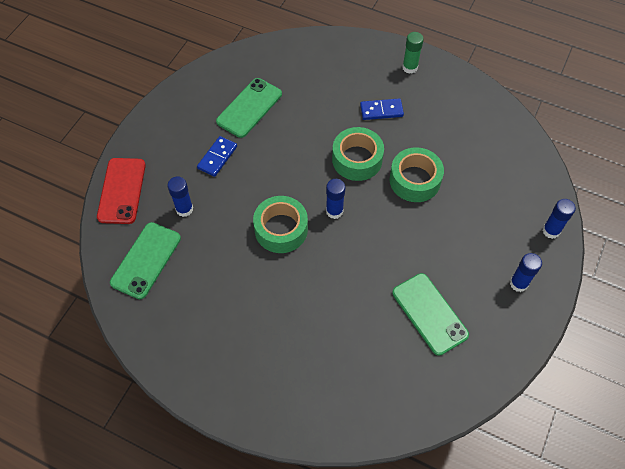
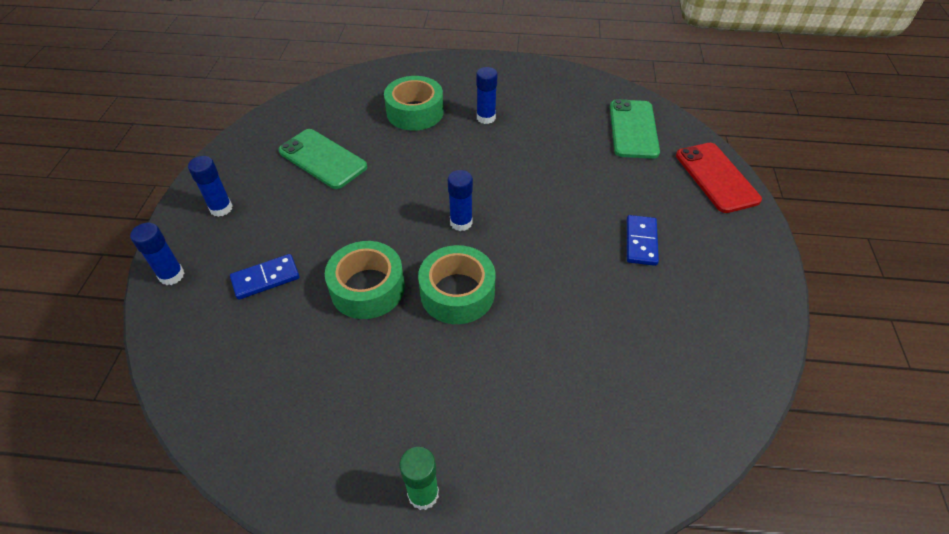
camera: 160 degrees right, 10 degrees down
blue glue stick [168,176,193,217] -> blue glue stick moved to [476,67,498,124]
green phone [216,78,282,138] -> none
green tape [253,196,308,253] -> green tape moved to [384,76,444,131]
blue domino [360,98,404,120] -> blue domino moved to [230,254,300,300]

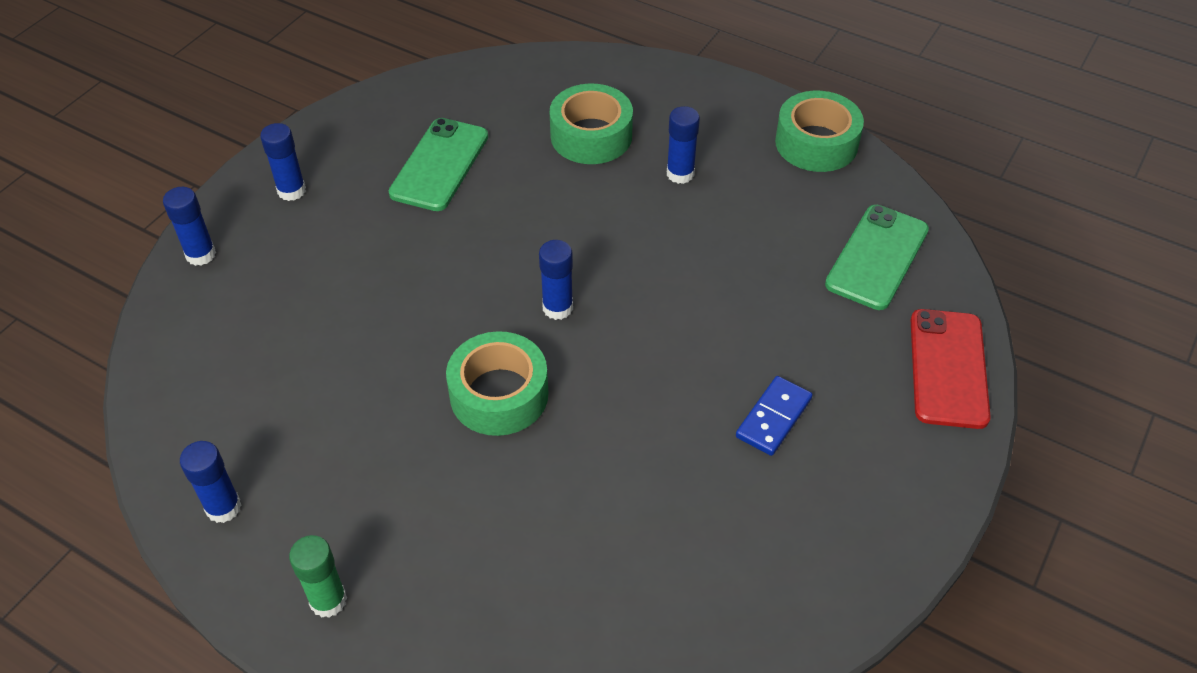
camera: 25 degrees right, 0 degrees up
blue domino [230,254,300,300] -> none
green phone [278,129,367,189] -> green phone turned 45 degrees clockwise [389,118,488,211]
green tape [325,241,405,319] -> green tape moved to [775,91,864,172]
none -> blue glue stick [180,441,241,523]

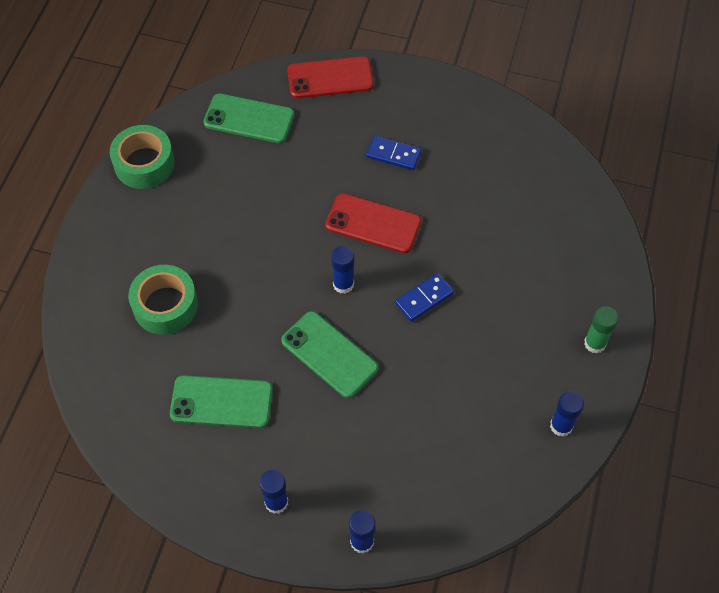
camera: 105 degrees left, 10 degrees up
green tape [446,331,549,436] -> blue domino [395,273,454,322]
blue glue stick [667,106,700,184] -> none
none -> green phone [281,311,378,398]
none -> red phone [325,193,421,253]

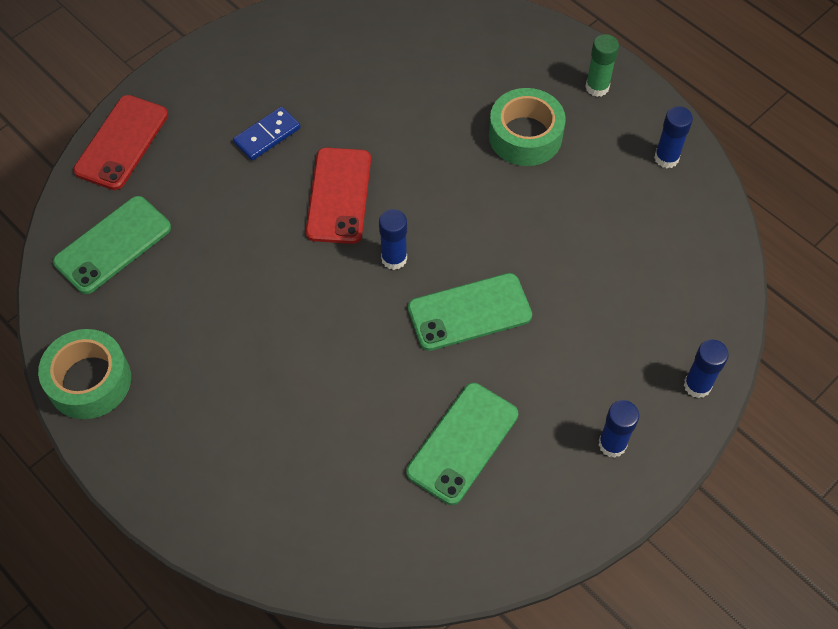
camera: 60 degrees left, 0 degrees up
green tape [128,265,198,335] -> green tape moved to [489,88,566,166]
red phone [325,193,421,253] -> red phone turned 45 degrees counterclockwise [306,148,371,244]
blue domino [395,273,454,322] -> none

